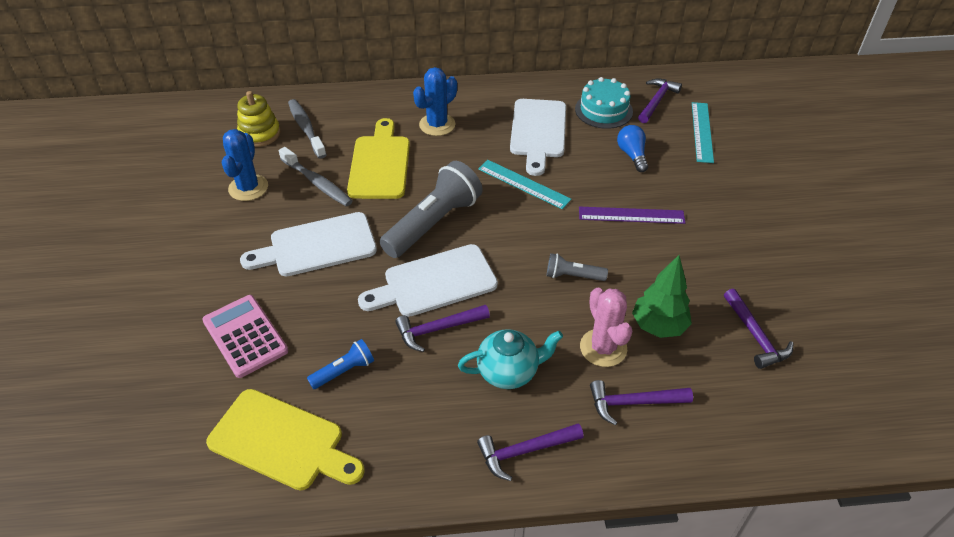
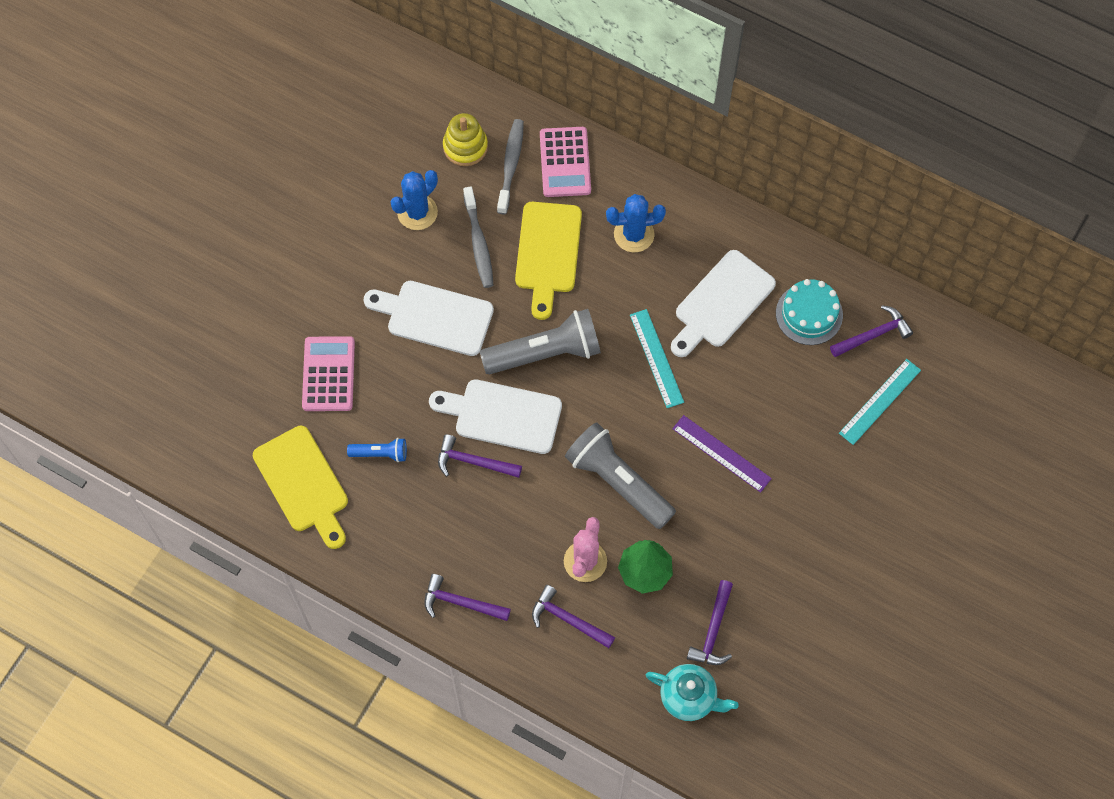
camera: 35 degrees right, 20 degrees up
yellow cutting board [347,118,410,199] -> yellow cutting board turned 150 degrees clockwise [515,202,582,320]
turquoise teapot [458,329,563,389] -> turquoise teapot moved to [646,664,739,721]
grey flashlight [547,253,608,281] -> grey flashlight [565,422,676,529], size x2.06
blue light bulb [617,125,648,172] -> none
none -> pink calculator [540,127,591,197]

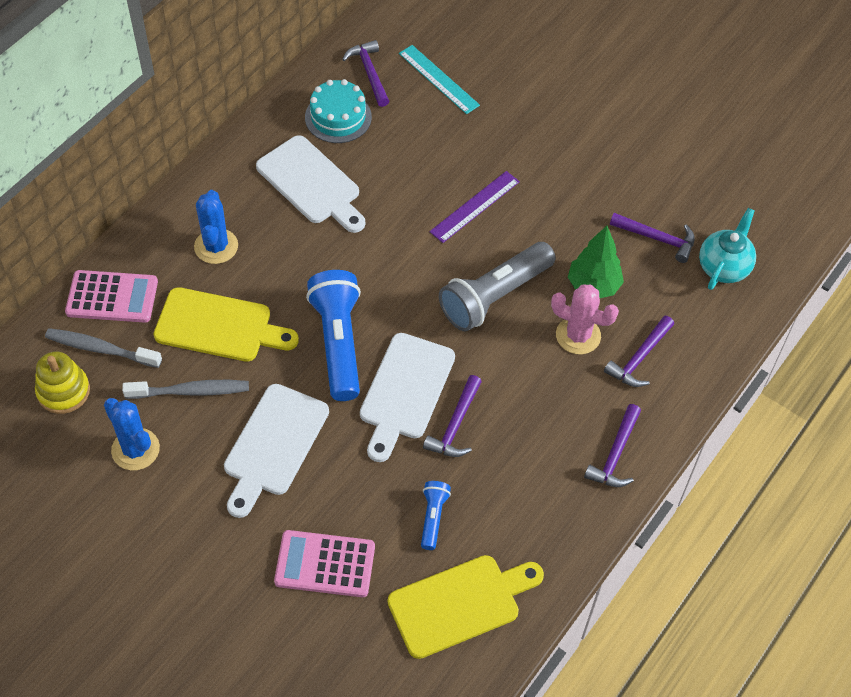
camera: 85 degrees left, 10 degrees down
grey flashlight [480,309,601,374] -> blue flashlight [306,270,361,401]
turquoise ruler [630,309,684,408] -> none

